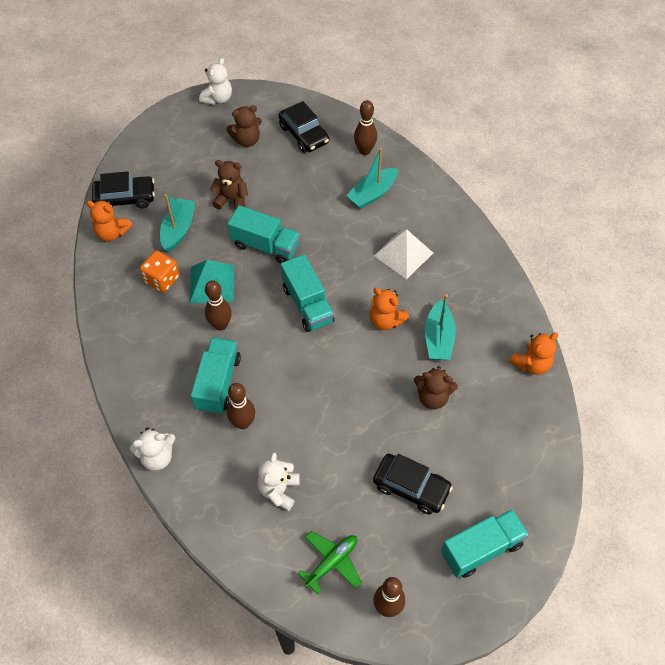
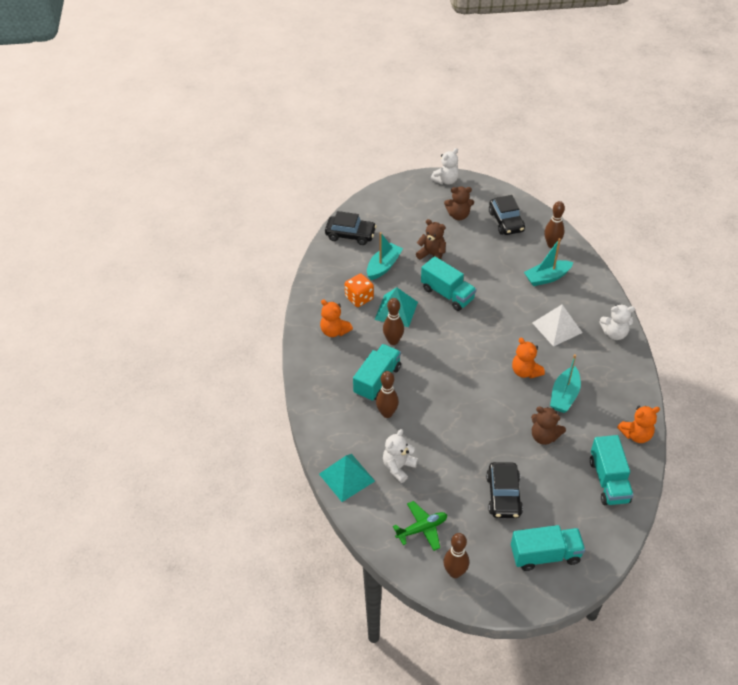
camera: 20 degrees right, 10 degrees down
orange teddy bear [86,200,132,241] -> orange teddy bear moved to [320,299,353,337]
white teddy bear [130,427,176,471] -> white teddy bear moved to [599,304,635,340]
turquoise truck [281,254,335,332] -> turquoise truck moved to [590,435,634,505]
black car [373,454,453,515] -> black car turned 45 degrees clockwise [486,462,523,518]
none -> turquoise pyramid [319,454,375,502]

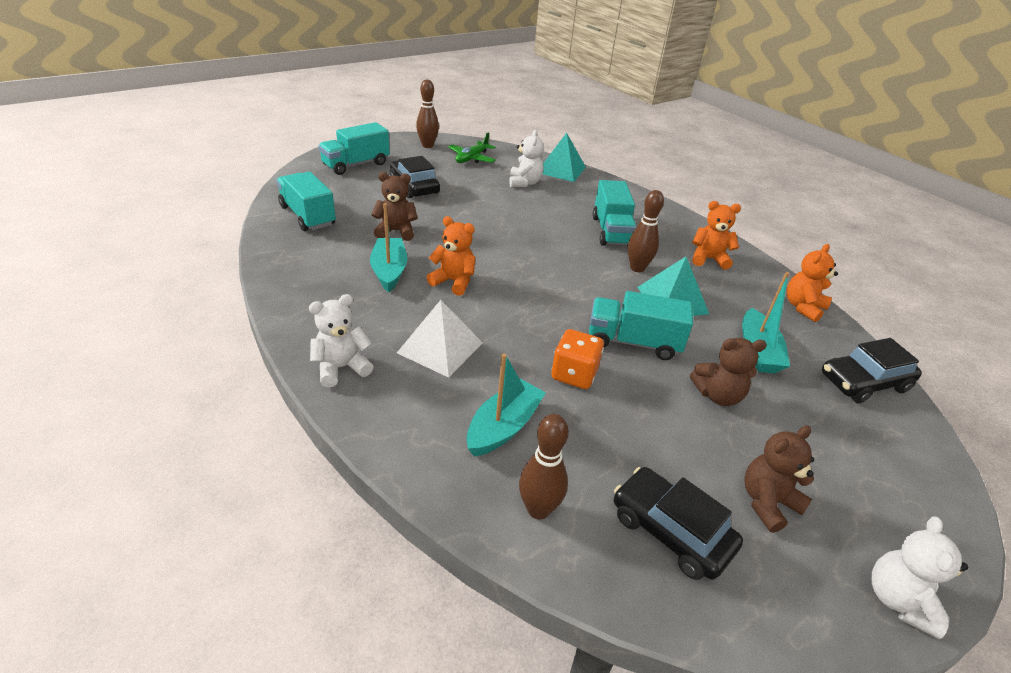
camera: 145 degrees right, 10 degrees down
orange dice [345,274,374,307] -> orange dice moved to [551,329,604,389]
brown bowling pin [376,371,399,418] -> none
orange teddy bear [617,406,660,443] -> orange teddy bear moved to [787,244,838,322]

